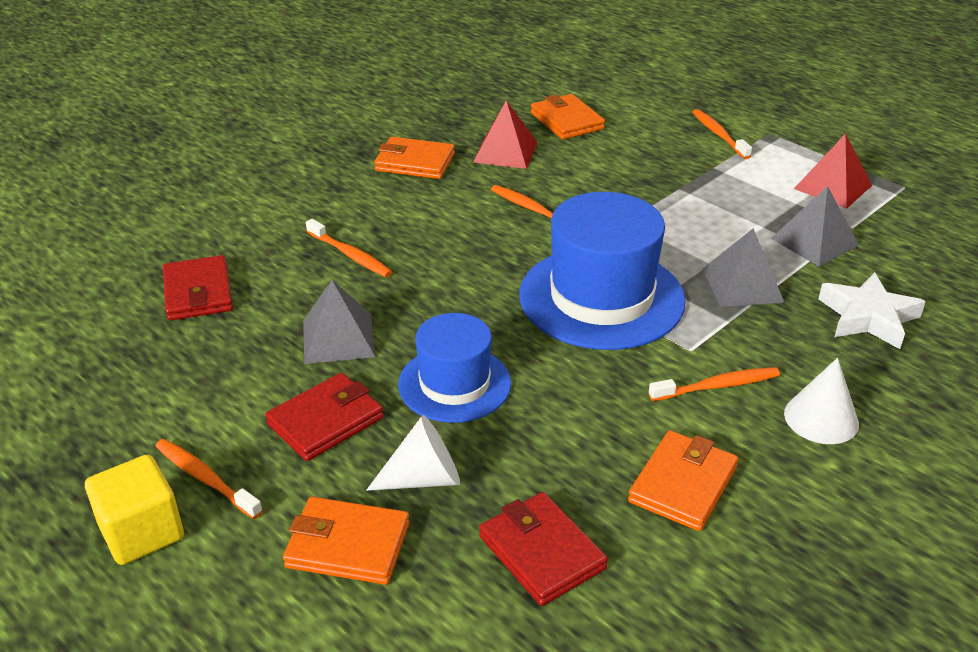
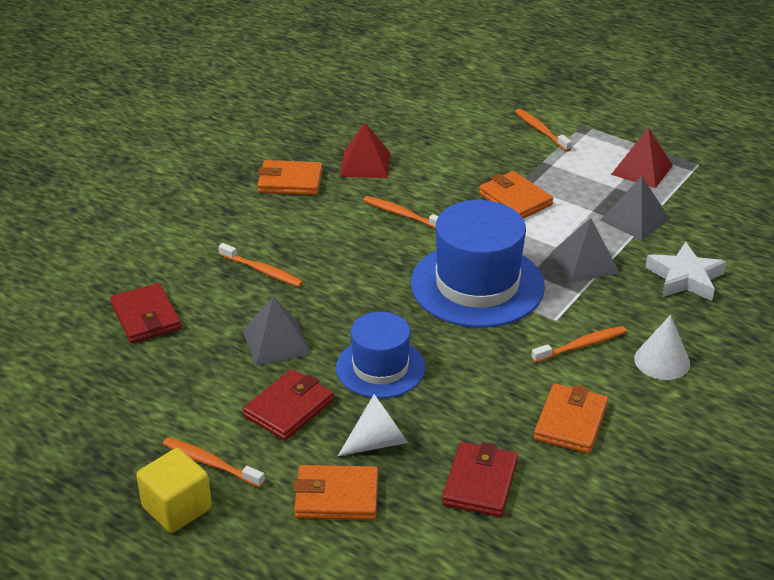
camera: 10 degrees left, 0 degrees up
red wallet [479,492,608,606] -> red wallet turned 60 degrees clockwise [442,442,518,517]
orange wallet [531,94,605,140] -> orange wallet moved to [479,171,553,219]

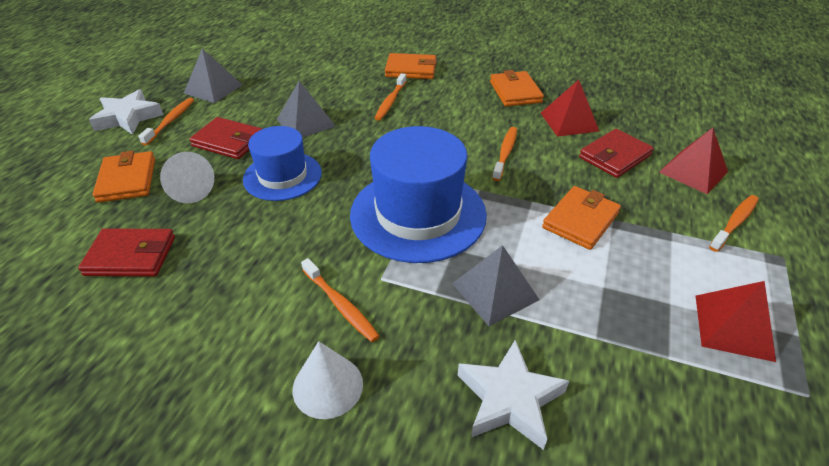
camera: 75 degrees right, 5 degrees up
red wallet [110,283,181,343] -> red wallet moved to [579,129,654,178]
yellow cube [136,448,212,533] -> white star [89,89,164,135]
orange wallet [534,383,608,454] -> orange wallet moved to [385,53,437,79]
grey pyramid [600,176,670,241] -> grey pyramid moved to [184,49,242,103]
none -> red pyramid [659,128,728,194]

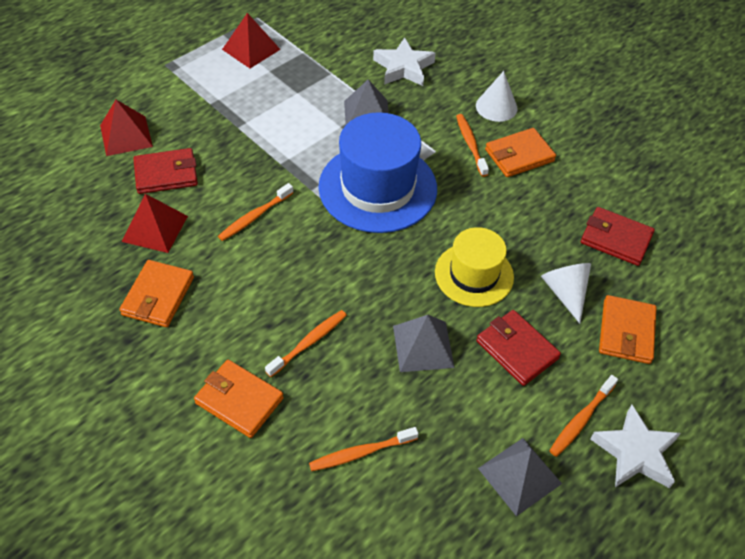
camera: 155 degrees left, 10 degrees up
blue hat [243,126,322,201] -> yellow hat [435,227,514,307]
orange wallet [542,186,621,250] -> orange wallet moved to [485,128,556,177]
orange toothbrush [709,195,759,252] -> orange toothbrush moved to [309,427,418,471]

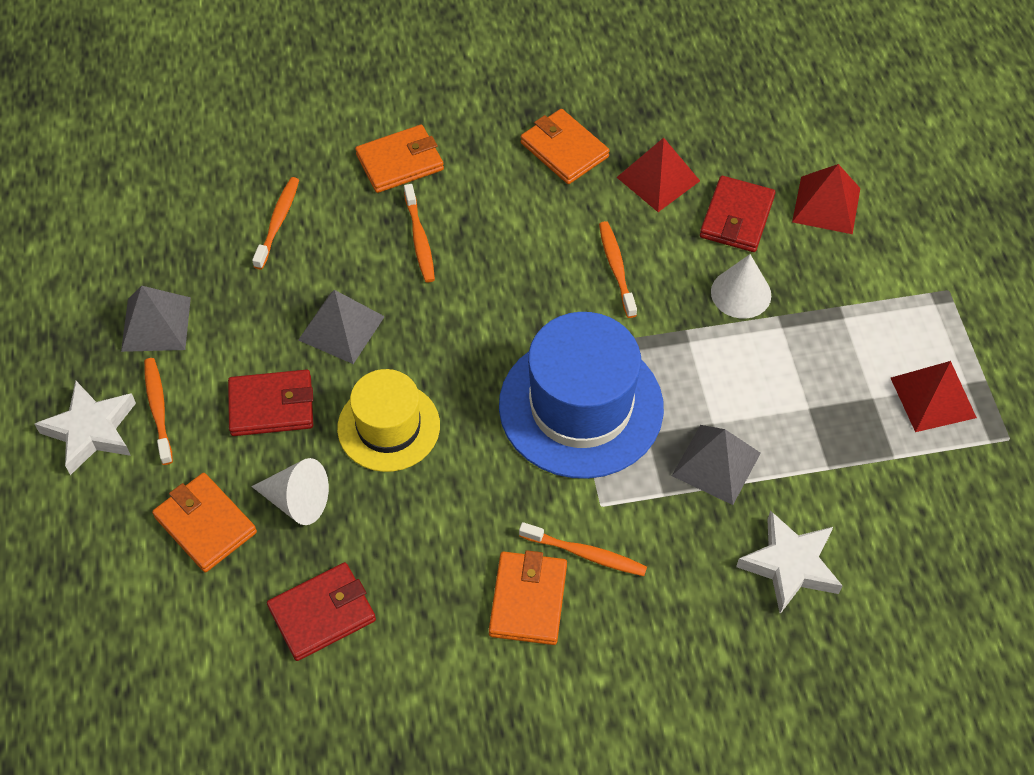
camera: 125 degrees right, 5 degrees up
white cone [476,71,517,122] -> white cone moved to [711,254,771,319]

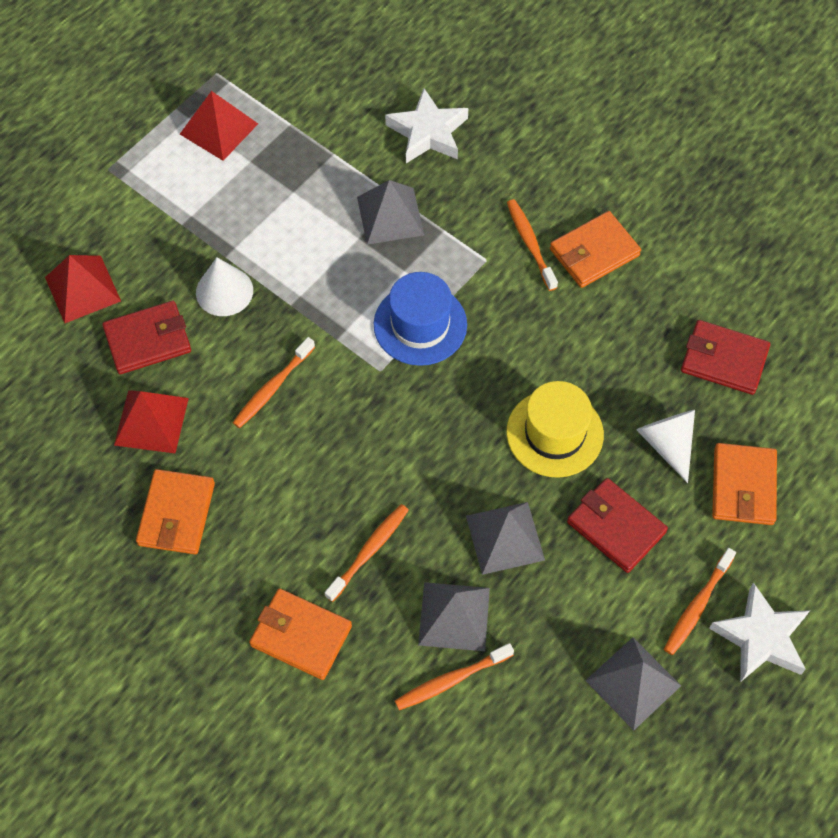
camera: 130 degrees left, 5 degrees up
blue hat [499,312,664,479] -> blue hat [374,272,467,366], size x0.62
none -> grey pyramid [418,582,490,651]

